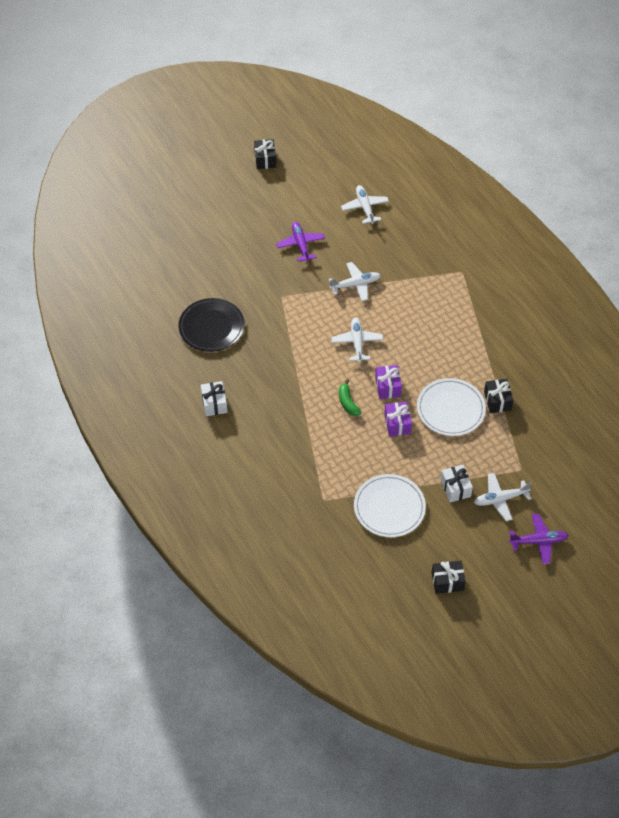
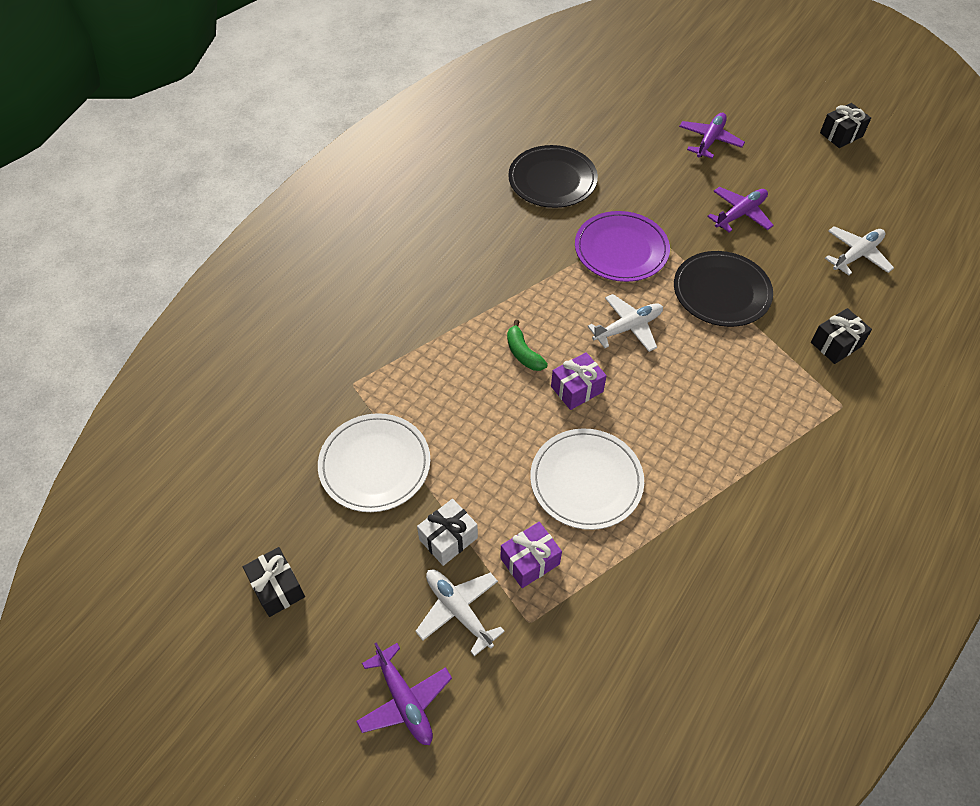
camera: 65 degrees right, 0 degrees up
white gift [201,381,228,416] -> none
white plane [329,262,381,301] -> black plate [674,251,773,327]
green banana [339,379,361,416] -> green banana turned 75 degrees counterclockwise [507,320,548,371]
purple gift [384,402,412,437] -> purple gift moved to [501,522,562,588]
black gift [484,379,514,413] -> black gift moved to [811,308,872,364]
none -> purple plate [575,211,670,282]
none -> purple plane [679,113,745,158]

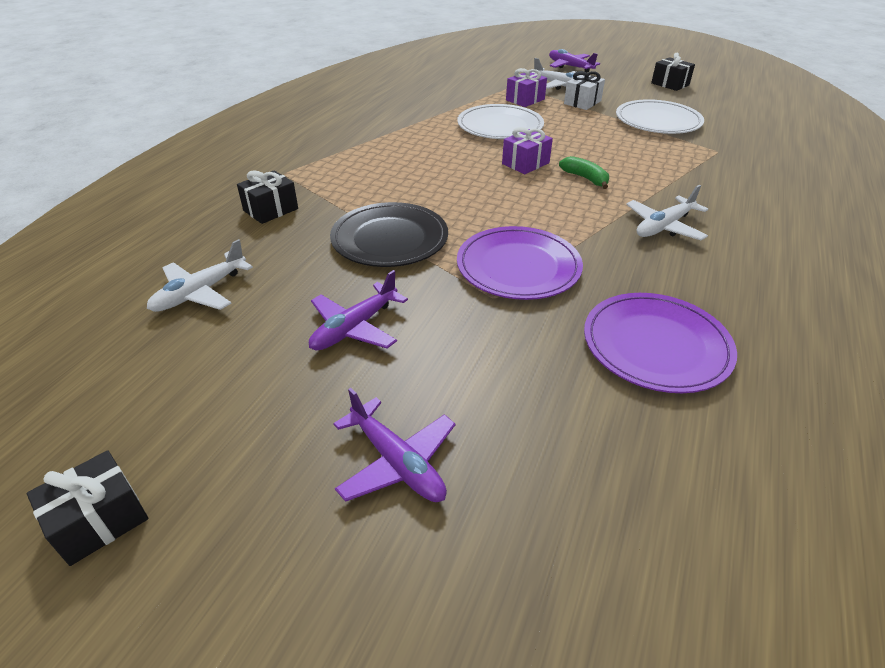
camera: 170 degrees right, 15 degrees down
black plate [508,145,598,208] -> purple plate [584,293,737,393]
white plane [587,294,663,352] -> white plane moved to [626,185,708,240]
purple plane [679,113,745,158] -> purple plane turned 60 degrees counterclockwise [333,388,456,502]

